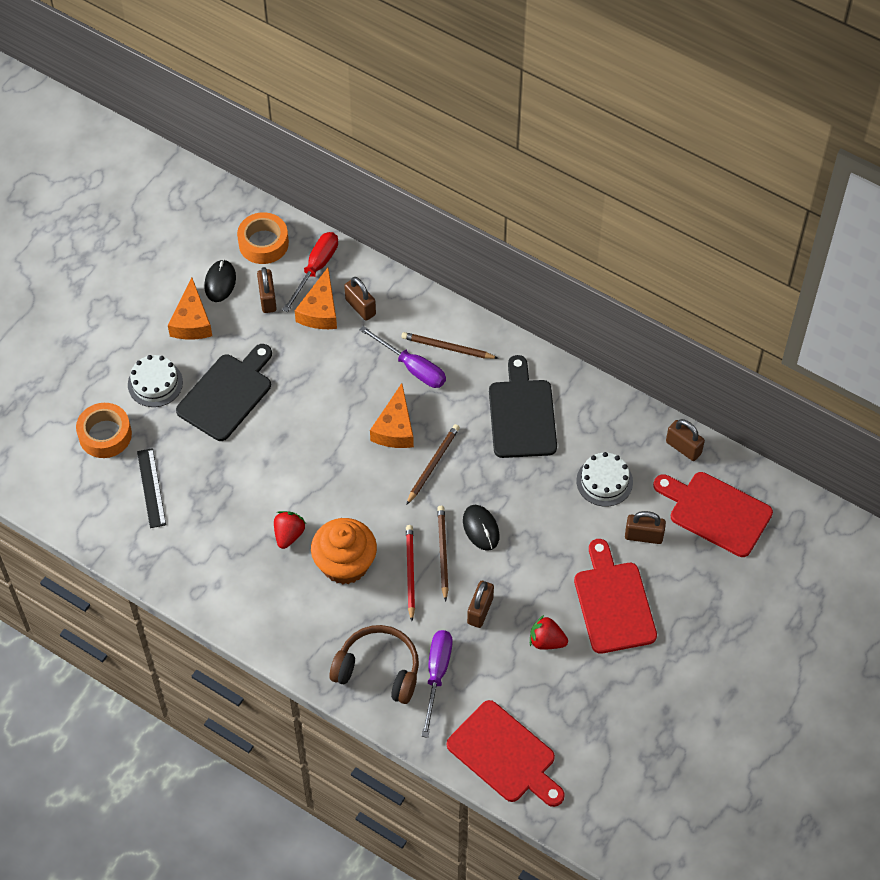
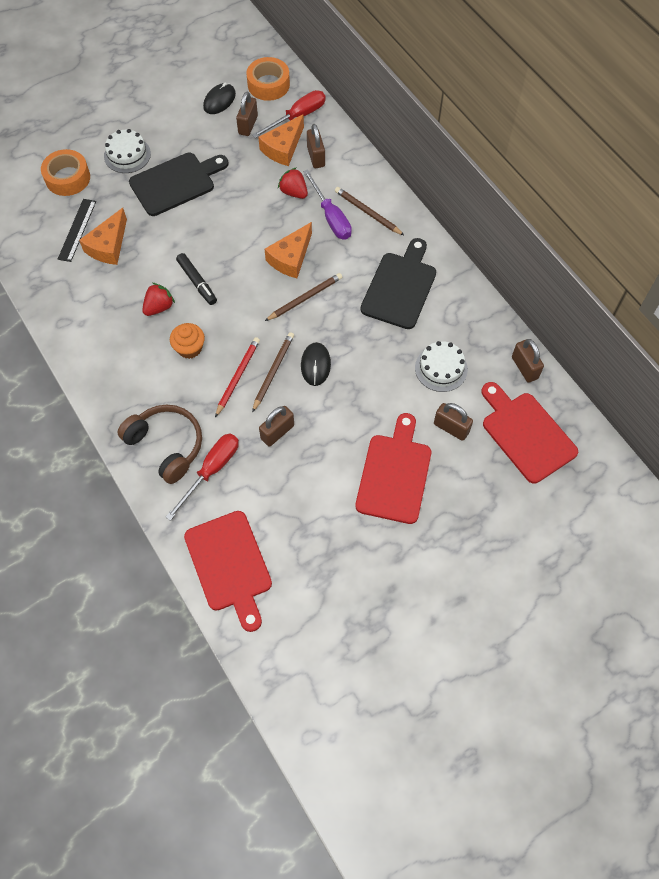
camera: 25 degrees right, 5 degrees up
orange cheese [168,277,212,339] -> orange cheese moved to [79,208,127,265]
orange cupcake [311,518,377,585] -> orange cupcake [170,323,205,359], size x0.59
purple screwdriver [421,630,453,738] -> red screwdriver [166,433,239,521]
red strawberry [530,615,568,650] -> red strawberry moved to [278,167,308,199]
none -> black marker [176,253,217,305]

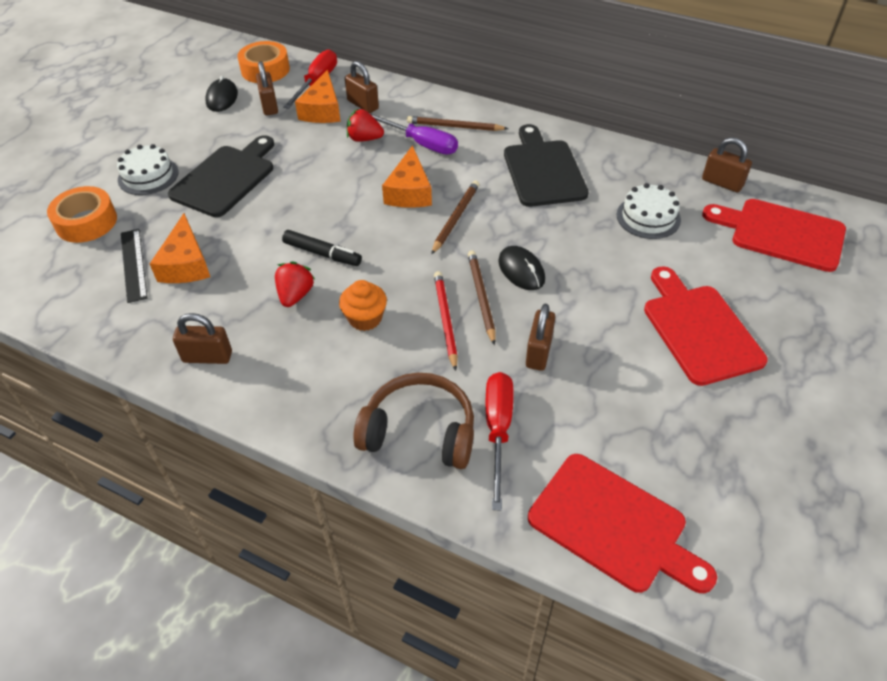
camera: 30 degrees left, 15 degrees down
brown padlock [434,403,473,441] -> brown padlock moved to [173,313,232,364]

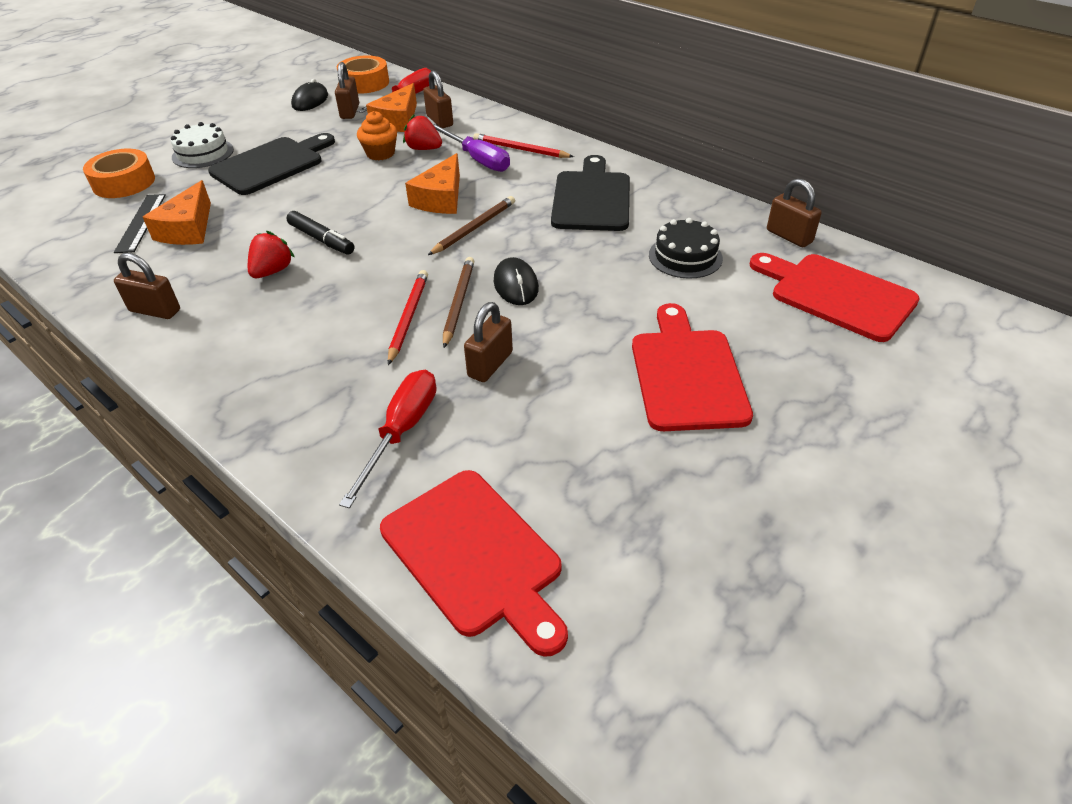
camera: 15 degrees right, 5 degrees down
orange cupcake [339,280,387,331] -> orange cupcake moved to [357,111,397,160]
brown headphones [353,373,474,469] -> none
brown pencil [407,116,508,131] -> red pencil [473,133,574,158]
white cake [617,183,681,239] -> black cake [649,218,723,279]

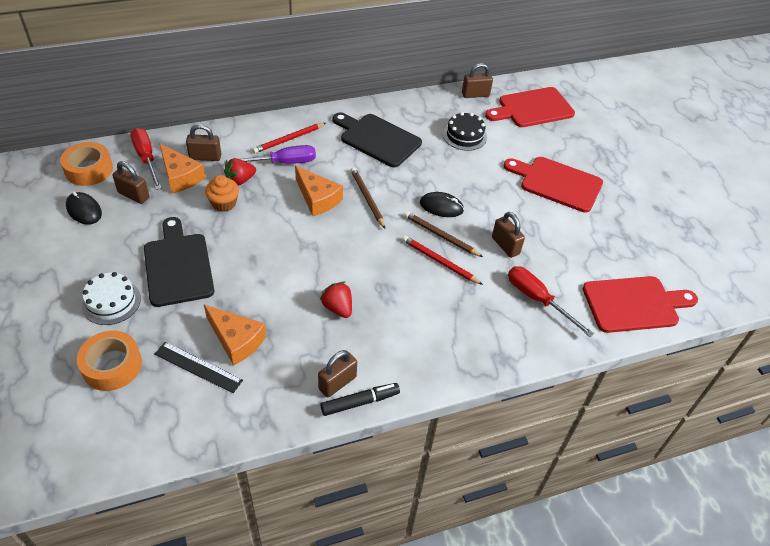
camera: 65 degrees left, 5 degrees up
black marker [287,211,355,255] -> black marker moved to [321,383,400,416]

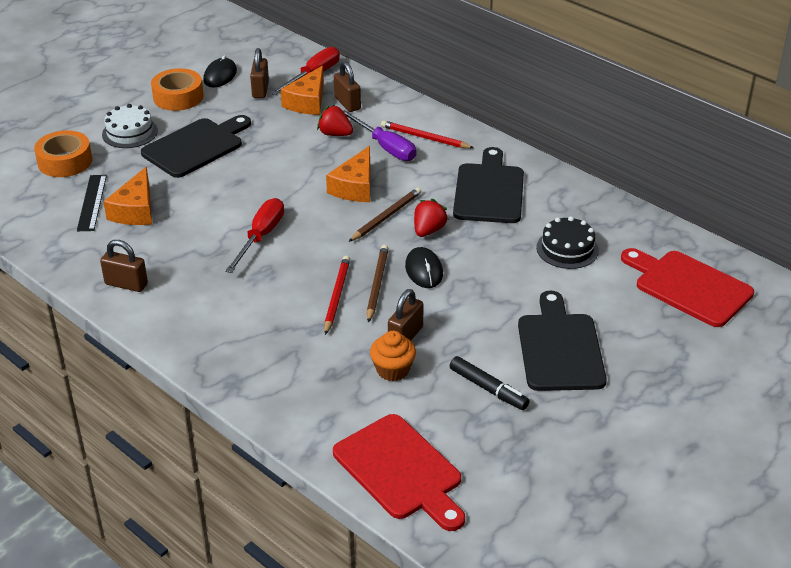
camera: 65 degrees right, 10 degrees down
orange tape [60,142,113,186] -> orange tape moved to [151,68,204,111]
orange cupcake [205,175,239,212] -> orange cupcake moved to [370,331,416,381]
red strawberry [320,282,352,318] -> red strawberry moved to [414,199,449,237]
black marker [321,383,400,416] -> black marker moved to [450,356,530,410]
brown padlock [462,63,493,98] -> none
red cutting board [504,157,603,213] -> black cutting board [518,291,607,391]
red screwdriver [508,266,594,337] -> red screwdriver moved to [225,198,284,273]

